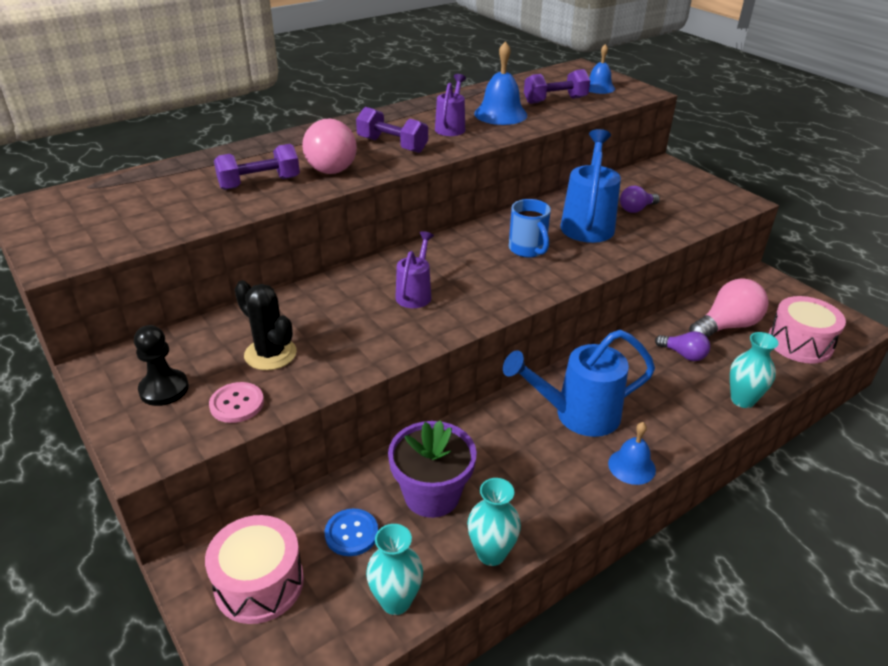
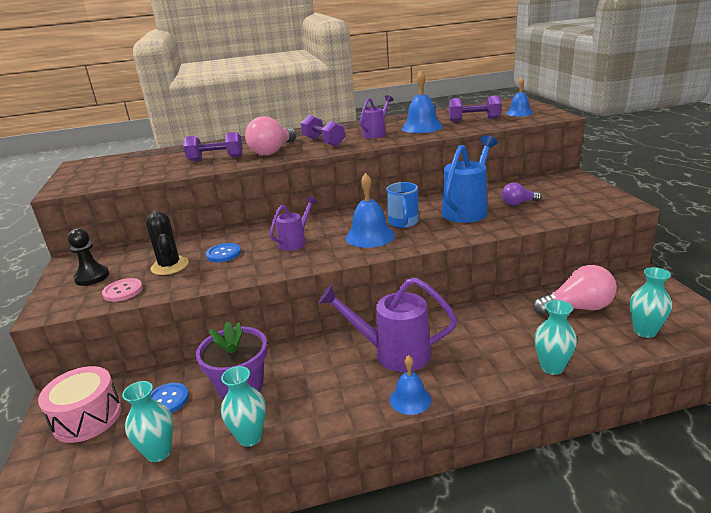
camera: 25 degrees right, 10 degrees down
blue watering can [503,330,655,437] -> purple watering can [318,277,457,372]
purple light bulb [655,331,710,361] -> none
pink drum [769,296,846,364] -> turquoise vase [630,267,672,338]
none -> blue button [206,243,241,262]
none -> blue bell [345,173,395,248]

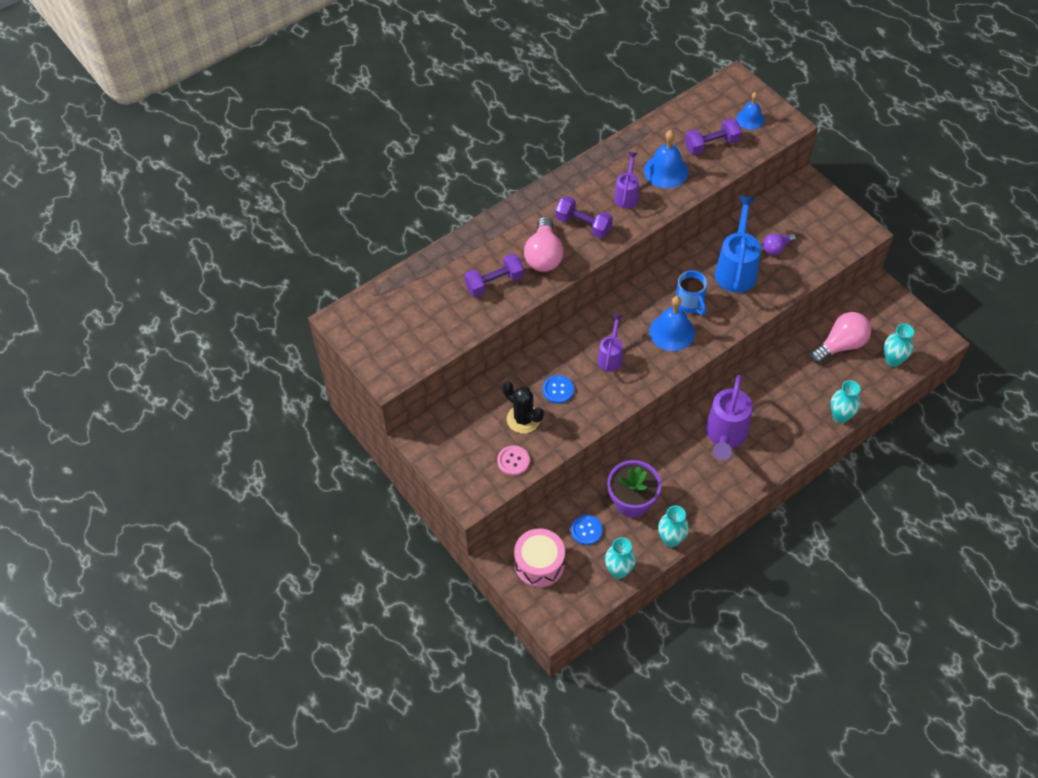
camera: 25 degrees left, 30 degrees up
black pawn [67,228,109,286] -> none
purple watering can [318,277,457,372] -> purple watering can turned 60 degrees counterclockwise [705,375,752,460]
blue bell [390,355,432,415] -> none

